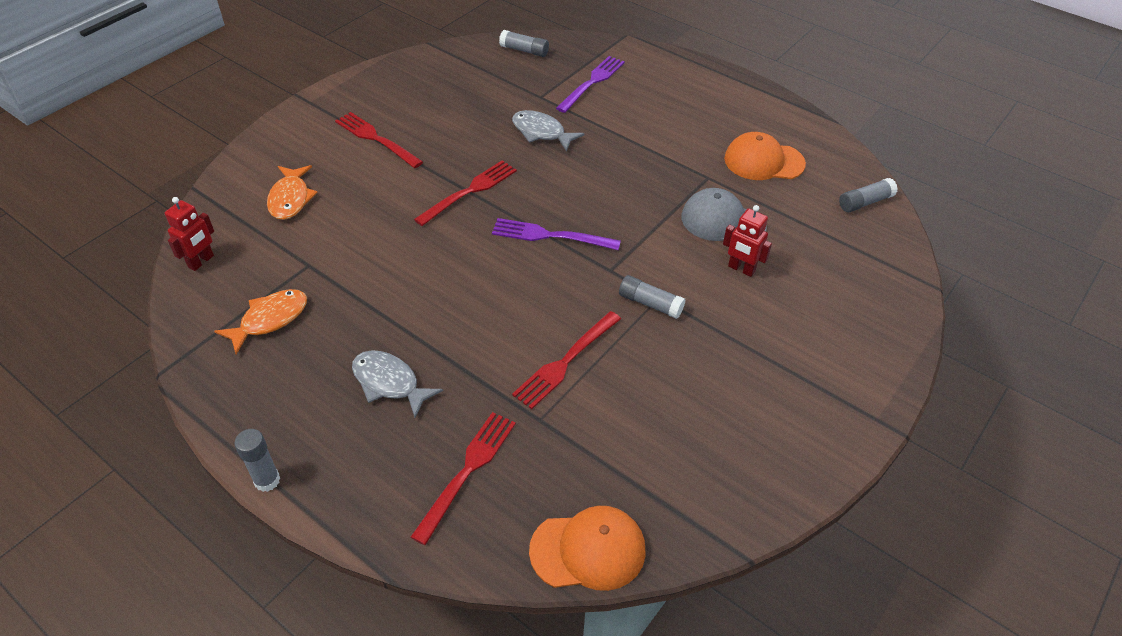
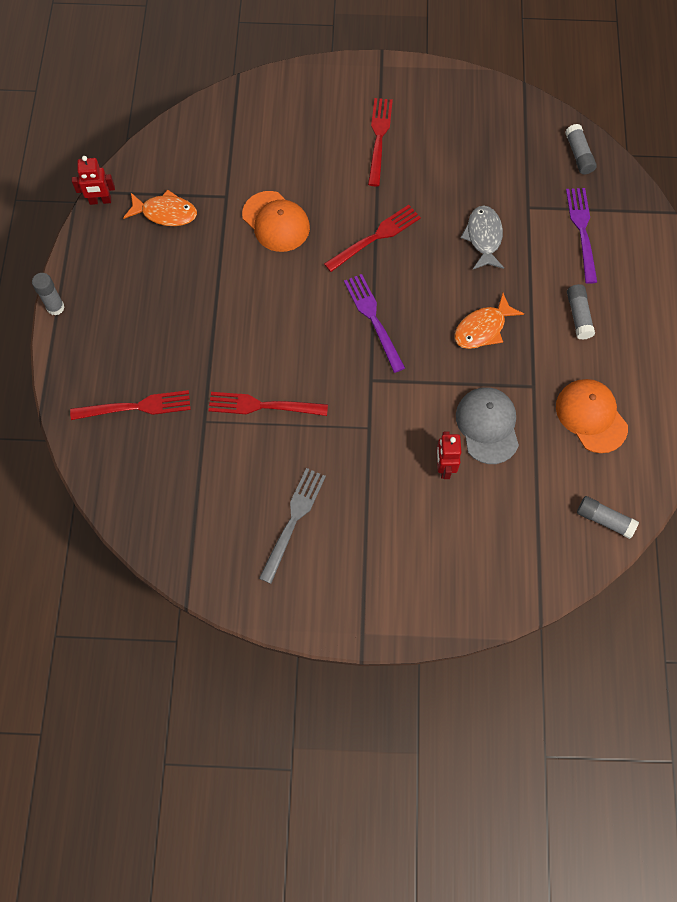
camera: 55 degrees right, 20 degrees up
red robot [165,197,214,271] -> red robot moved to [72,156,115,205]
orange fish [267,165,318,220] -> orange fish moved to [454,293,524,349]
grey fish [352,350,443,418] -> none
red fork [414,160,517,226] -> red fork turned 45 degrees counterclockwise [324,205,421,272]
orange cap [529,506,646,591] -> orange cap moved to [242,191,310,252]
purple fork [556,56,625,113] -> purple fork turned 90 degrees counterclockwise [566,188,597,284]
grey glue stick [619,275,686,319] -> grey glue stick moved to [567,284,595,340]
none -> grey fork [259,468,326,584]

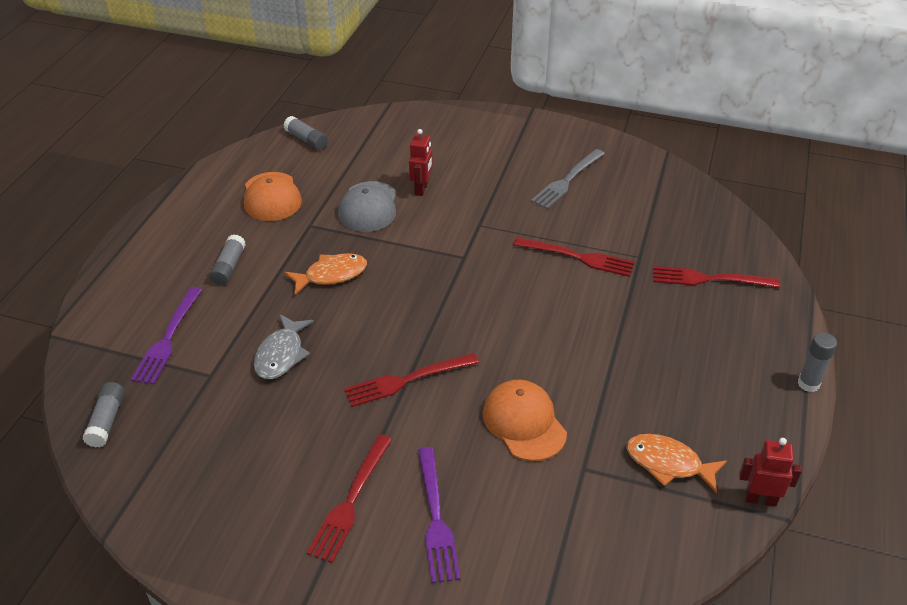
camera: 165 degrees left, 25 degrees down
purple fork [344,274,405,373] -> purple fork moved to [418,447,460,583]

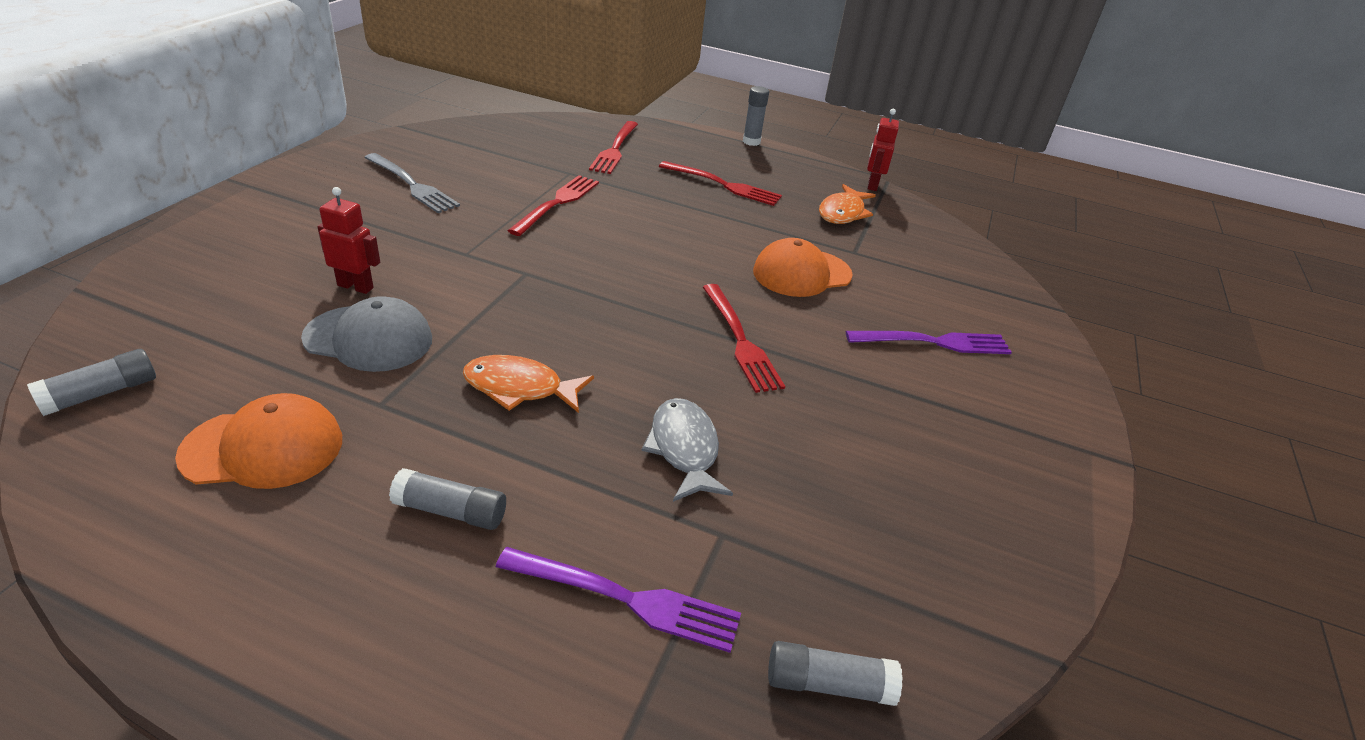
camera: 90 degrees left, 5 degrees down
grey fish [254,314,314,379] -> grey fish turned 120 degrees counterclockwise [641,398,733,502]
orange fish [284,253,367,295] -> orange fish turned 60 degrees counterclockwise [462,355,594,413]
red fork [307,434,392,563] -> red fork moved to [659,161,782,206]

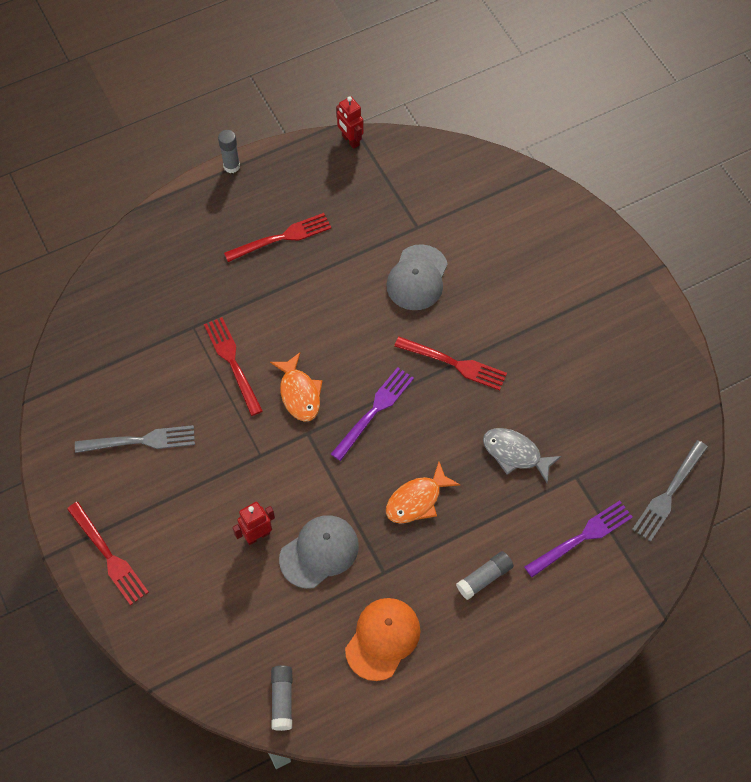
camera: 45 degrees left, 25 degrees up
red fork [589,121,638,174] -> red fork moved to [67,502,149,605]
orange cap [753,238,853,297] -> grey cap [386,244,448,310]
grey glue stick [768,641,903,706] -> grey fork [632,440,708,542]
orange fish [819,184,876,224] -> orange fish moved to [270,352,323,422]
purple fork [846,331,1012,354] -> purple fork moved to [331,367,414,461]

